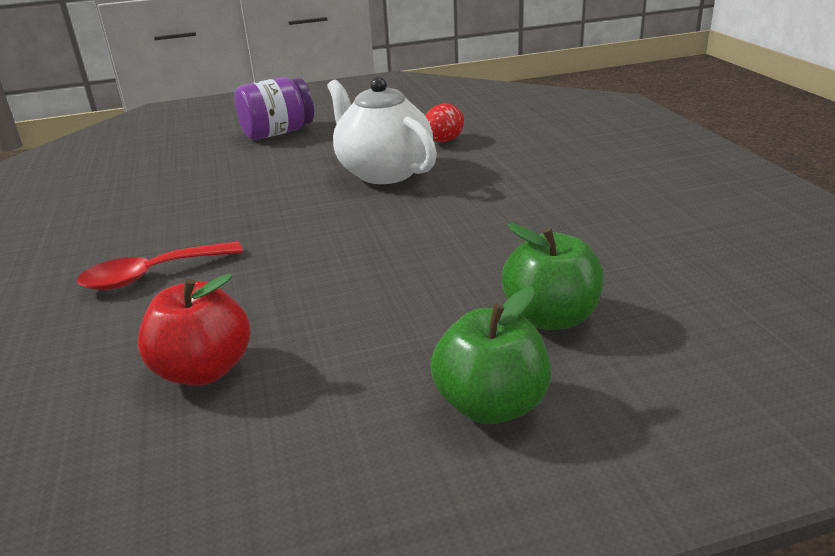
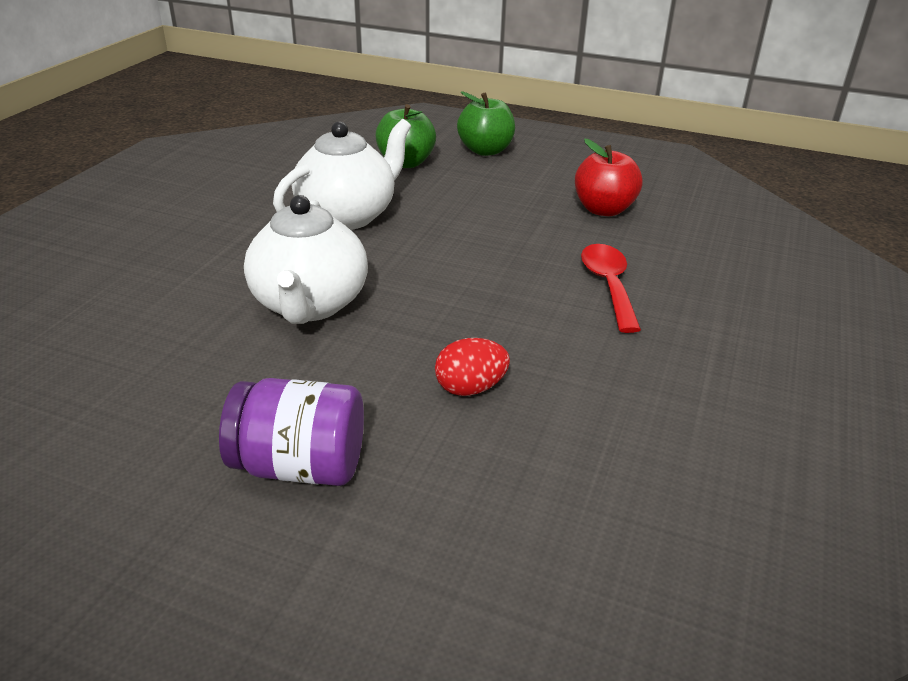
camera: 145 degrees left, 5 degrees up
red spoon [77,242,243,290] -> red spoon turned 105 degrees counterclockwise [581,244,641,333]
red egg [425,104,464,142] -> red egg moved to [435,338,510,396]
none -> white teapot [273,119,411,230]

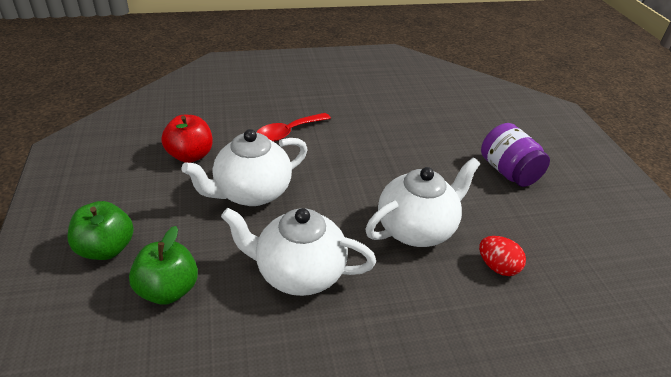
camera: 125 degrees left, 5 degrees up
red egg [435,338,510,396] -> red egg moved to [479,236,526,276]
none -> white teapot [181,129,308,206]

